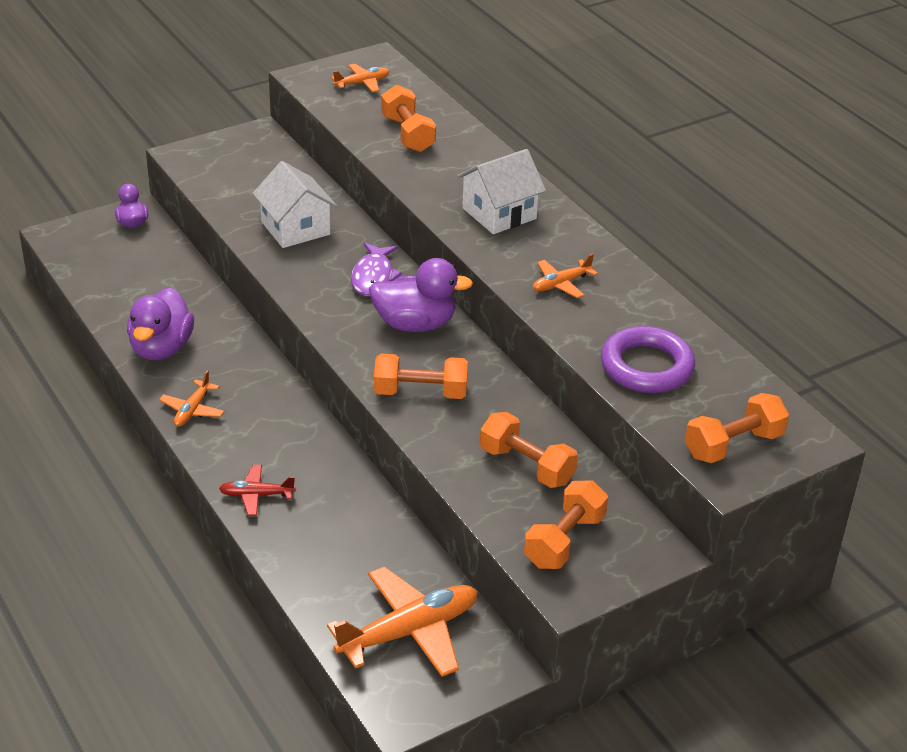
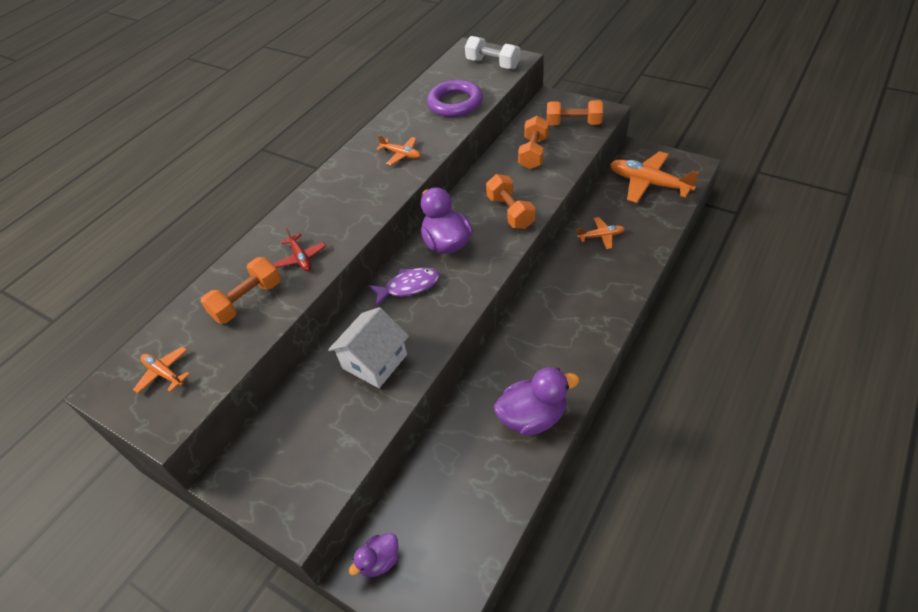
camera: 110 degrees left, 10 degrees up
orange plane [159,370,225,427] -> orange plane moved to [577,217,625,249]
red plane [219,465,295,516] -> red plane moved to [273,228,326,271]
white house [457,149,546,234] -> none
orange dumbbell [685,393,789,463] -> white dumbbell [465,36,520,69]

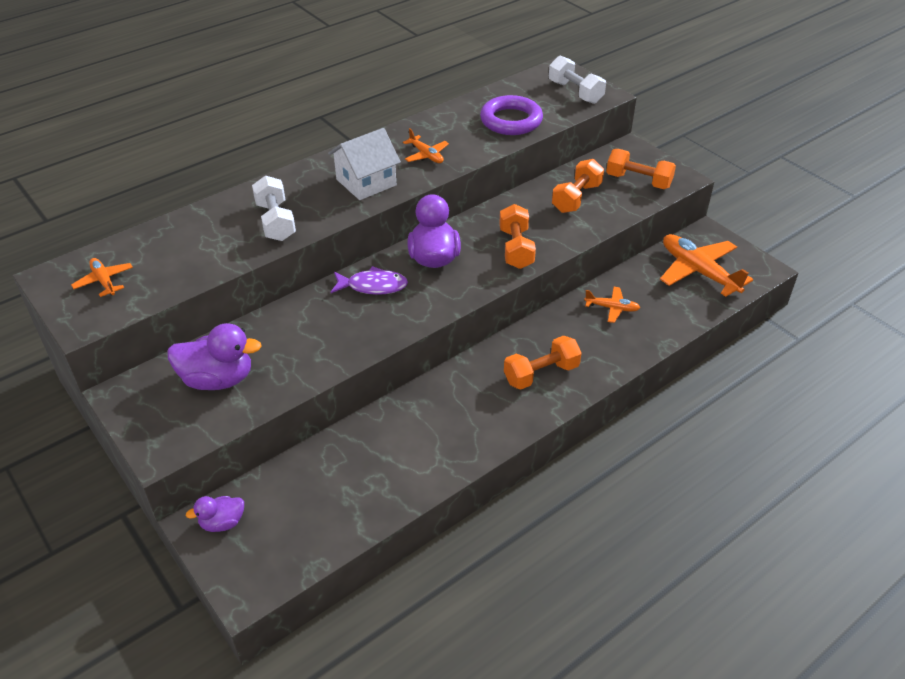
camera: 15 degrees right, 5 degrees down
orange dumbbell [200,257,281,324] -> orange dumbbell moved to [504,335,582,389]
red plane [273,228,326,271] -> white dumbbell [252,175,296,241]
white house [328,307,409,388] -> white house moved to [328,128,401,200]
purple duck [494,367,580,436] -> purple duck moved to [167,323,262,390]

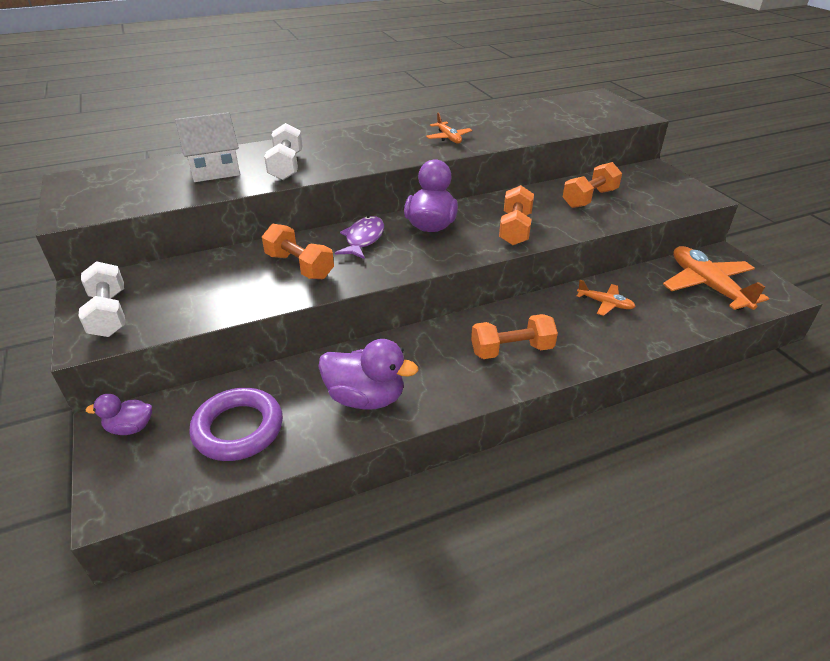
camera: 15 degrees right, 5 degrees down
orange plane [71,258,133,297] -> none
purple duck [167,323,262,390] -> purple duck moved to [318,339,419,410]
white house [328,128,401,200] -> white house moved to [175,112,240,182]
purple fish [331,266,408,295] -> purple fish turned 90 degrees counterclockwise [335,216,384,259]
purple ring [480,95,543,135] -> purple ring moved to [189,388,283,461]
white dumbbell [549,56,606,104] -> white dumbbell moved to [79,261,125,337]
orange dumbbell [606,149,676,189] -> orange dumbbell moved to [262,224,334,279]

